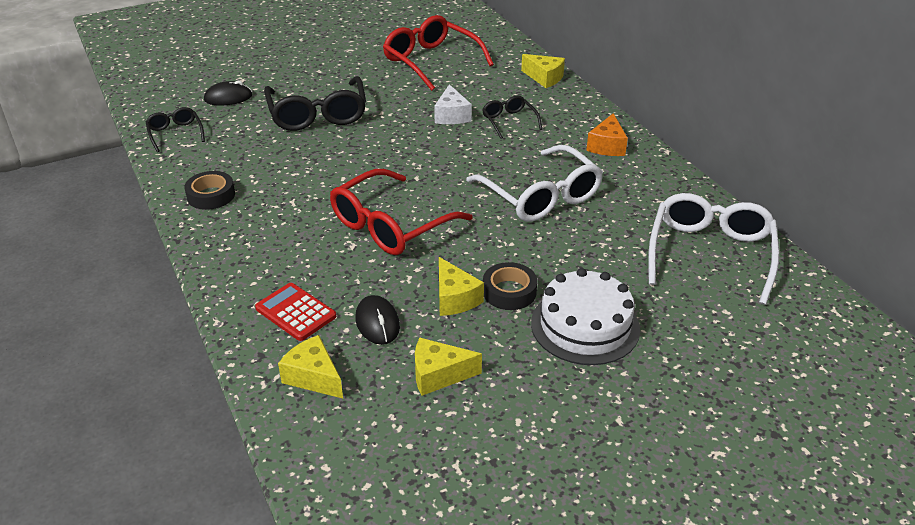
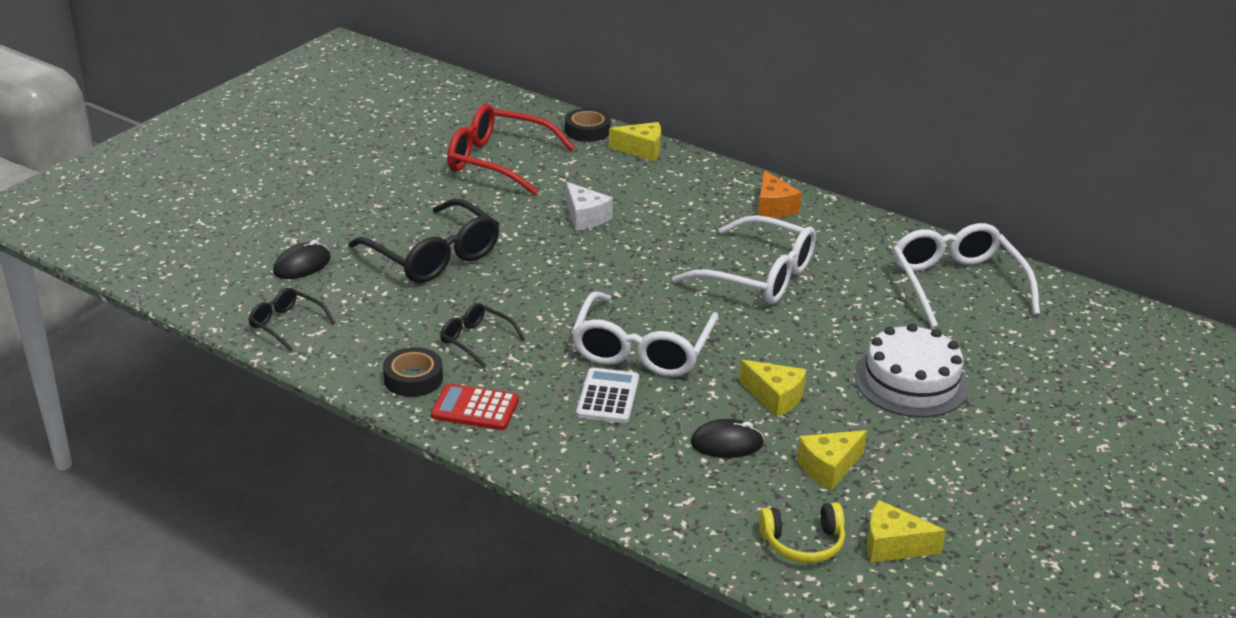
camera: 30 degrees left, 5 degrees down
red calculator [255,283,336,341] -> red calculator moved to [431,383,519,430]
yellow cheese [278,335,343,398] -> yellow cheese moved to [867,500,946,563]
red glasses [330,169,473,255] -> white glasses [571,291,719,377]
black mouse [356,295,400,345] -> black mouse turned 45 degrees counterclockwise [691,419,764,458]
black glasses [482,96,542,139] -> black glasses moved to [440,303,525,368]
black tape [483,262,537,310] -> black tape moved to [565,108,611,142]
none -> white calculator [576,368,639,423]
none -> yellow headphones [759,502,845,563]

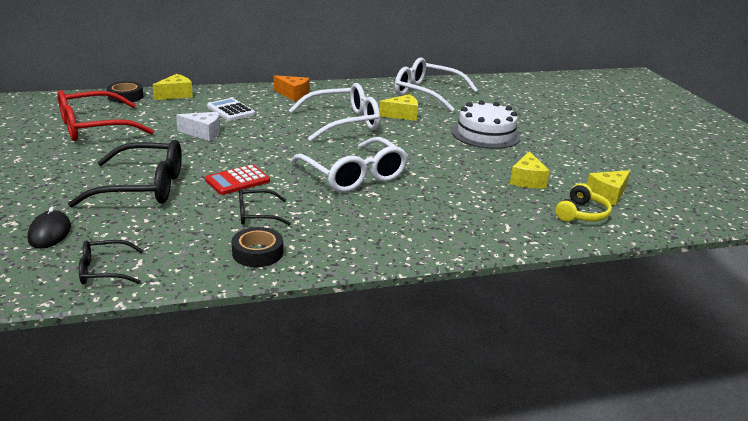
camera: 50 degrees left, 5 degrees down
red calculator [431,383,519,430] -> red calculator moved to [205,164,270,195]
white calculator [576,368,639,423] -> white calculator moved to [207,98,255,121]
black mouse [691,419,764,458] -> none
yellow cheese [739,360,806,417] -> yellow cheese moved to [379,94,418,121]

